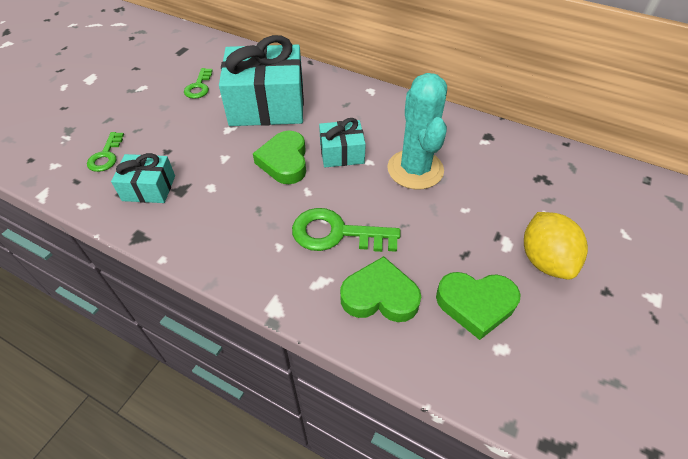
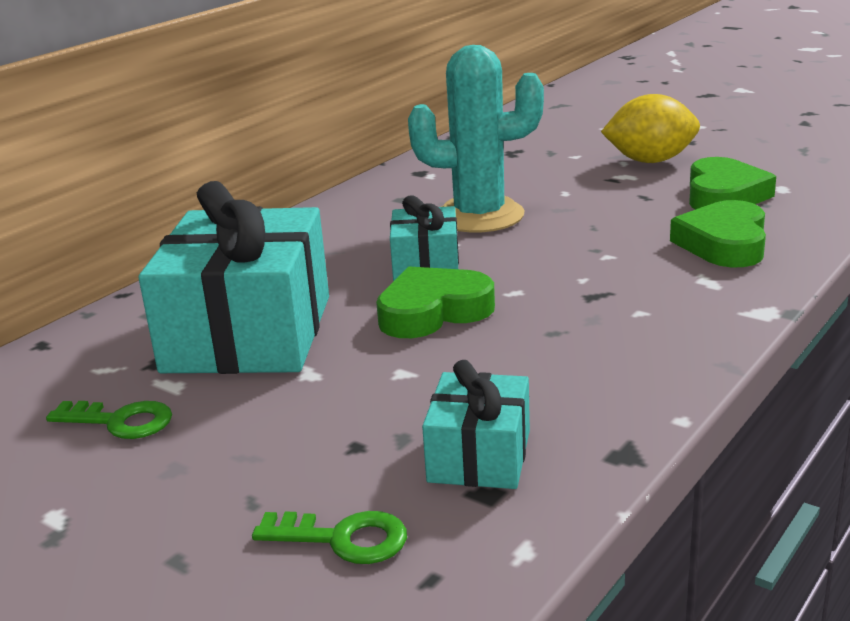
camera: 80 degrees left, 25 degrees down
green heart [253,131,306,184] -> green heart turned 150 degrees clockwise [376,266,495,338]
green key [292,208,401,252] -> none

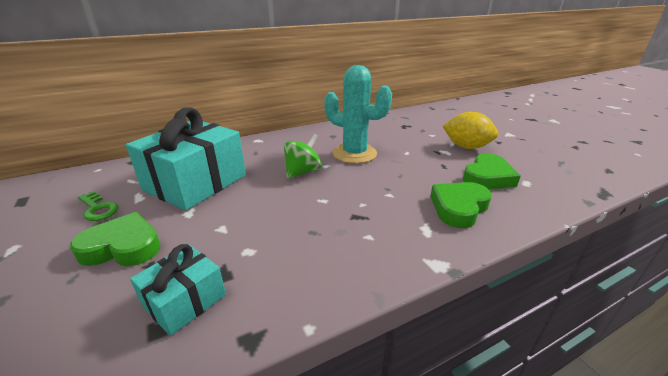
camera: 25 degrees right, 5 degrees up
green key [252,511,407,564] -> none
green heart [376,266,495,338] -> green heart moved to [70,212,161,266]
turquoise gift [390,195,459,281] -> green spinning top [284,134,321,179]

